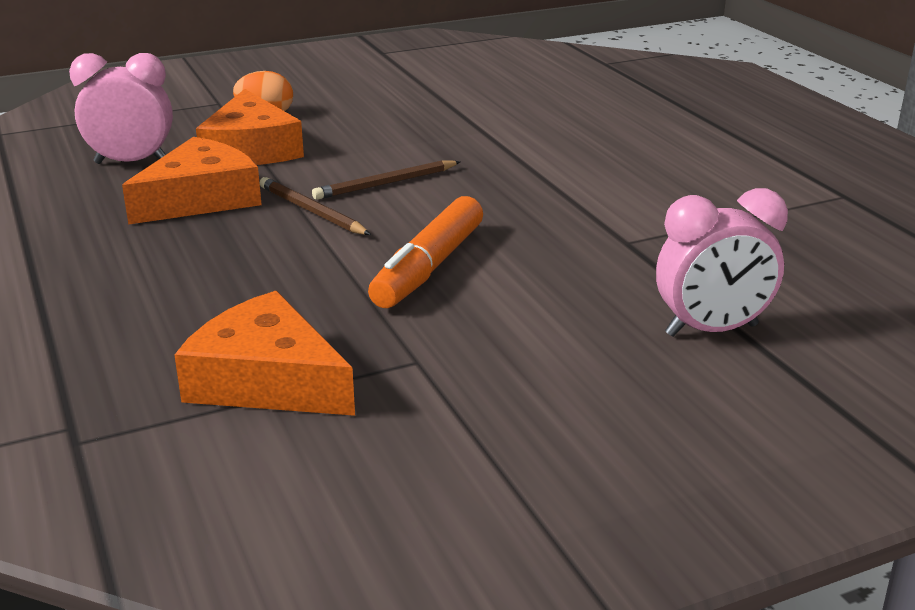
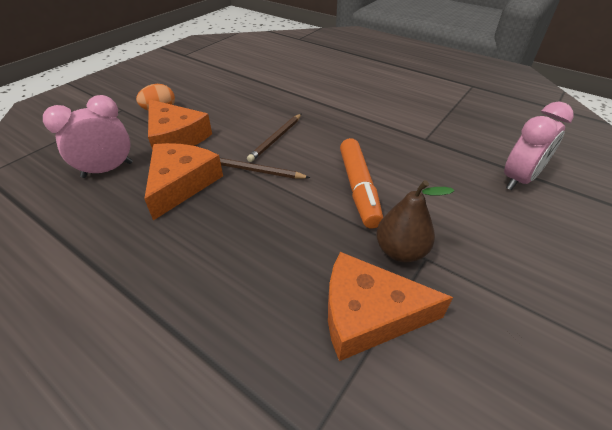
camera: 30 degrees left, 15 degrees up
none -> brown pear [376,180,454,262]

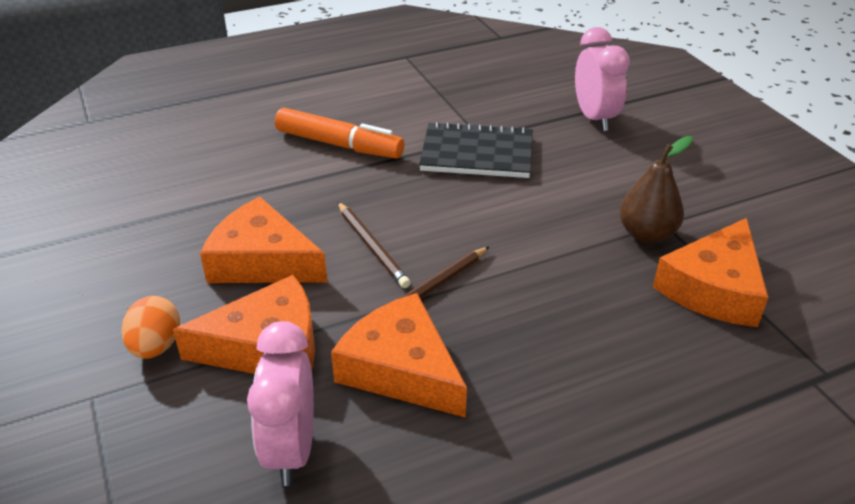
camera: 60 degrees left, 5 degrees down
orange marker [340,138,383,229] -> orange marker moved to [275,108,405,159]
none -> orange cheese [200,197,327,283]
none -> black notebook [419,121,533,178]

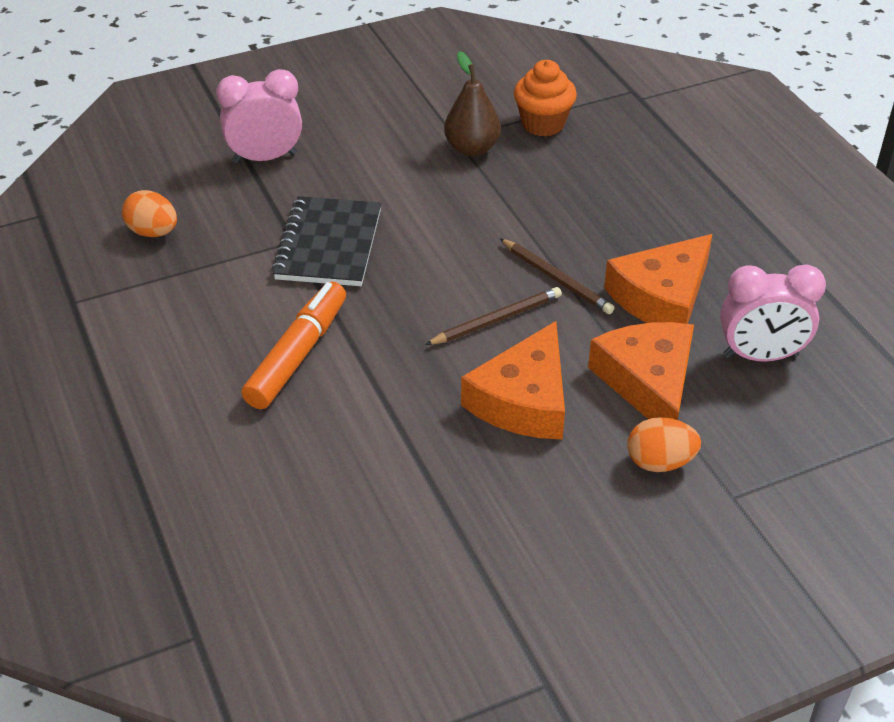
camera: 90 degrees left, 5 degrees up
orange cheese [653,218,768,327] -> orange cupcake [514,60,577,137]
none -> orange egg [122,190,177,237]

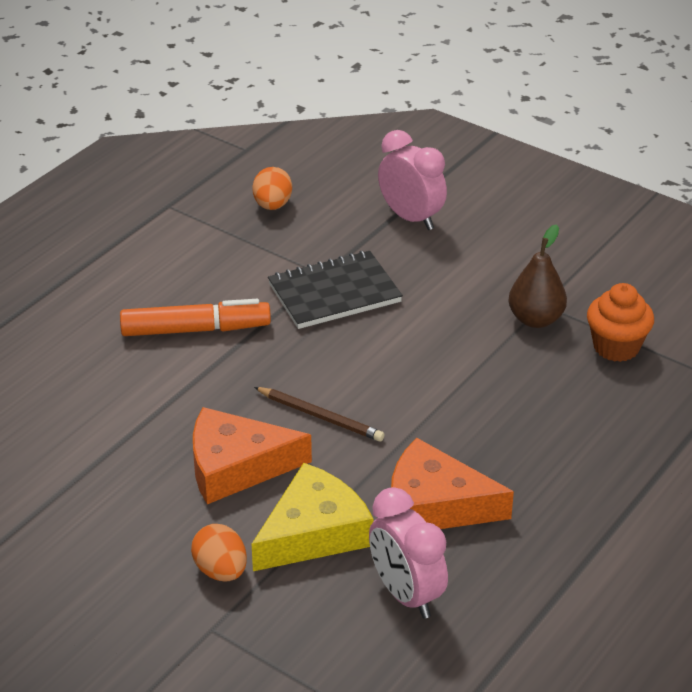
camera: 60 degrees right, 5 degrees down
brown pencil [500,238,615,314] -> none
orange cheese [588,322,694,420] -> yellow cheese [252,463,373,571]

